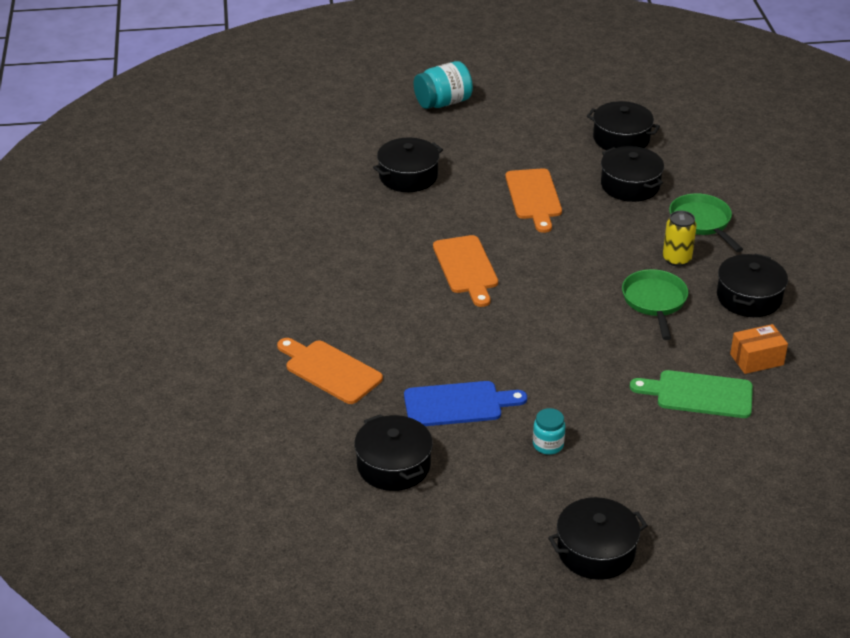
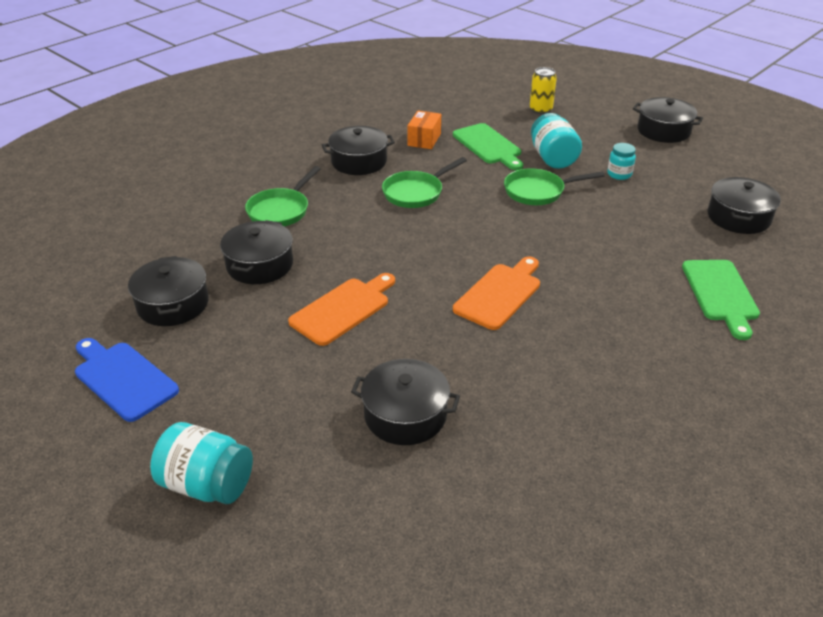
camera: 130 degrees left, 0 degrees up
orange cutting board [277,338,383,404] -> green cutting board [682,260,760,340]
blue cutting board [404,381,527,426] -> blue cutting board moved to [75,338,179,422]
yellow can [663,211,697,267] -> yellow can moved to [530,67,557,114]
orange box [730,324,788,374] -> orange box turned 75 degrees clockwise [407,111,441,149]
none -> green pan [504,168,605,205]
none -> turquoise jar [531,113,582,169]

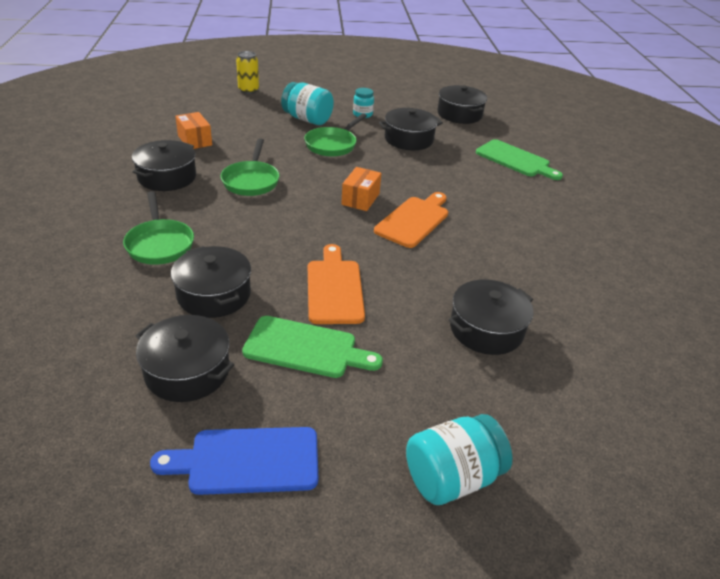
camera: 50 degrees left, 0 degrees up
green cutting board [453,123,523,170] -> green cutting board moved to [242,316,383,378]
orange cutting board [453,257,540,330] -> orange cutting board turned 45 degrees clockwise [374,192,448,248]
black pot [633,97,703,143] -> black pot moved to [379,108,443,150]
none -> orange box [341,167,381,211]

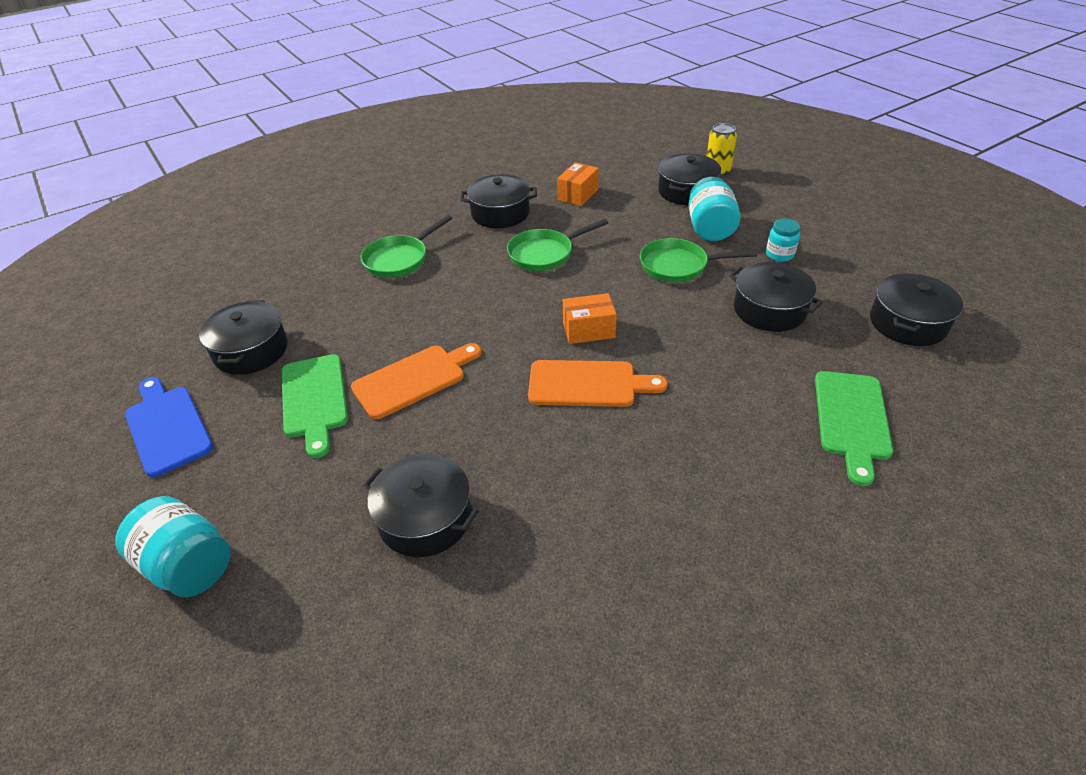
camera: 65 degrees right, 5 degrees up
black pot [171,246,251,318] -> black pot moved to [658,153,721,205]

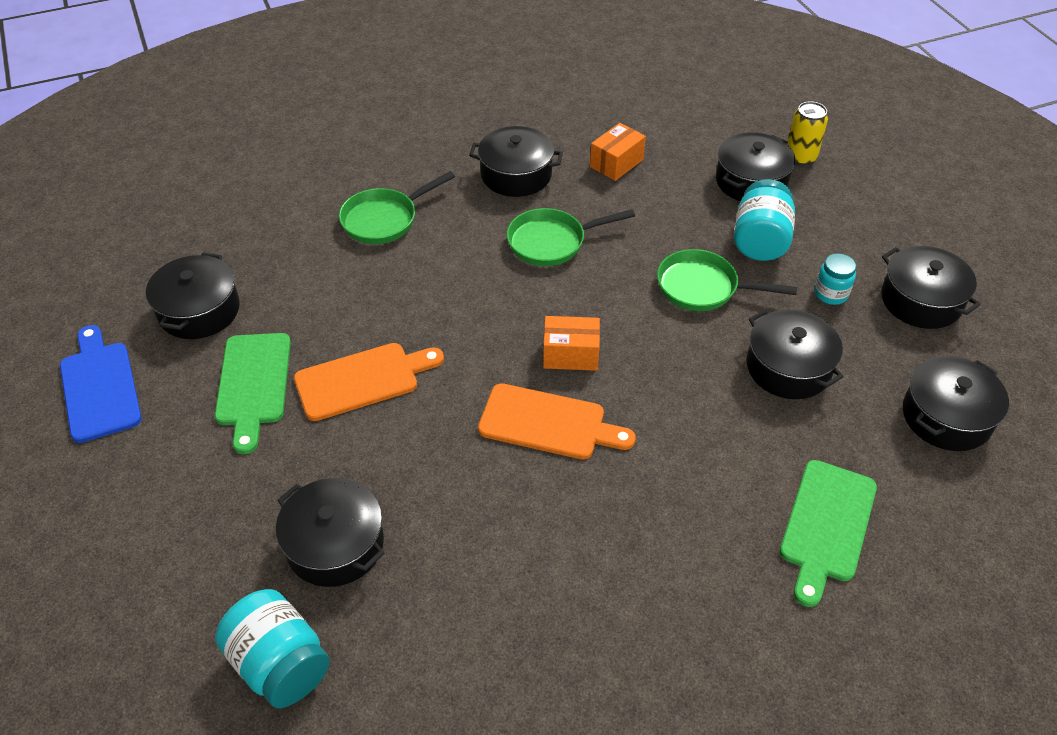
camera: 10 degrees right, 5 degrees up
turquoise jar [115,496,231,597] -> turquoise jar moved to [215,589,330,708]
none -> black pot [881,246,981,329]

